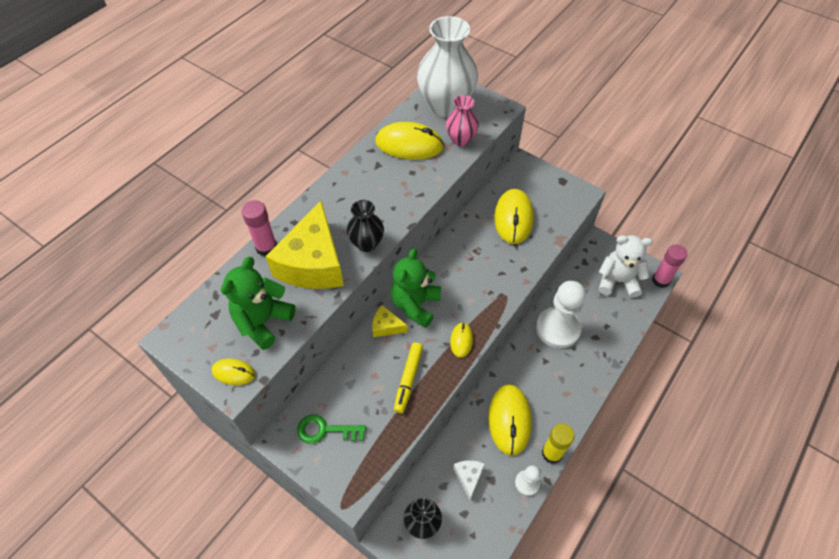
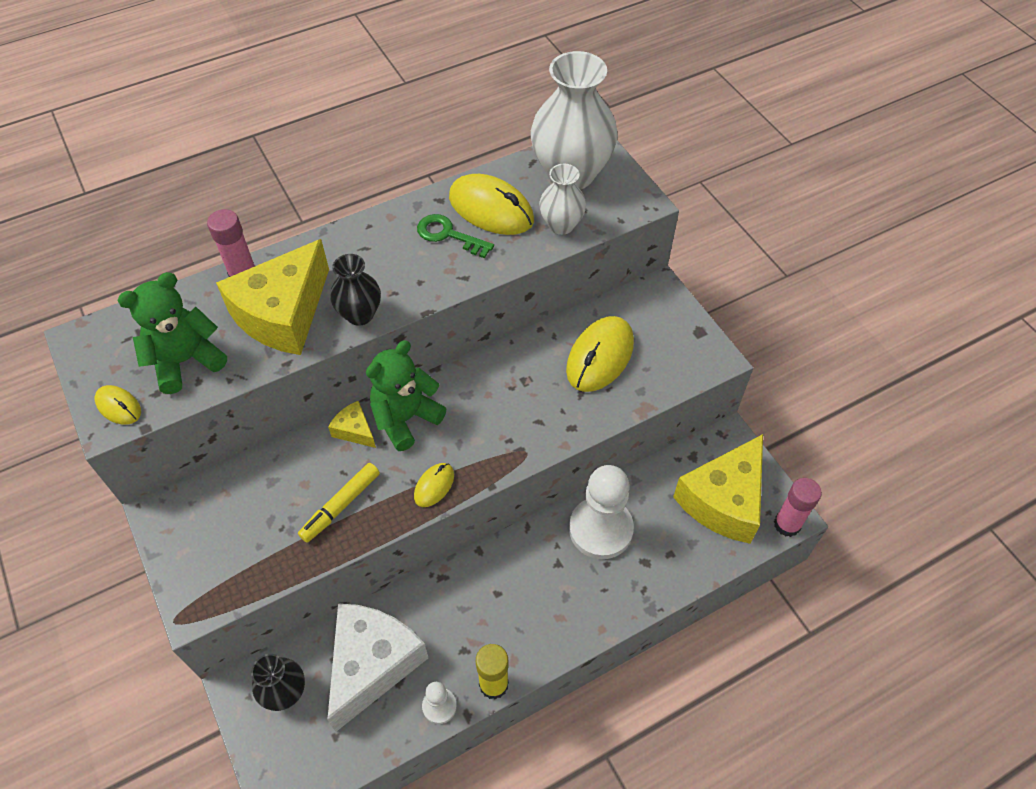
camera: 25 degrees right, 0 degrees up
green key [297,415,366,444] -> green key moved to [417,214,494,258]
pink vase [446,95,479,146] -> white vase [539,164,586,235]
white cheese [453,460,485,500] -> white cheese [327,603,428,732], size x2.27
yellow mouse [488,384,532,456] -> none
white teddy bear [599,235,653,298] -> yellow cheese [673,434,763,544]

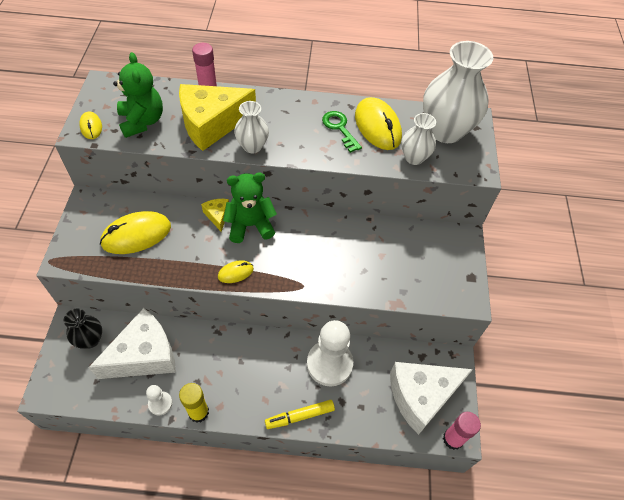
camera: 30 degrees right, 0 degrees up
green teddy bear [117,272,227,394] -> green teddy bear turned 75 degrees clockwise [113,52,163,138]
yellow marker [298,463,380,543] -> yellow marker moved to [265,400,335,429]
black vase [330,254,381,326] -> white vase [234,101,269,153]
yellow mouse [566,316,634,392] -> yellow mouse moved to [100,211,171,254]
yellow cheese [673,434,763,544] -> white cheese [390,362,473,435]

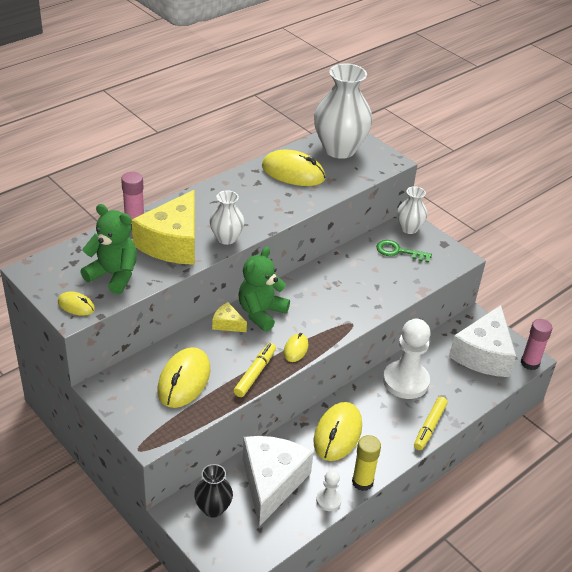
camera: 45 degrees left, 15 degrees down
green key [322,111,362,153] -> green key moved to [376,240,432,263]
white vase [401,113,436,165] -> white vase moved to [397,186,427,234]
none -> yellow marker [234,343,276,397]
none -> yellow mouse [314,402,362,461]

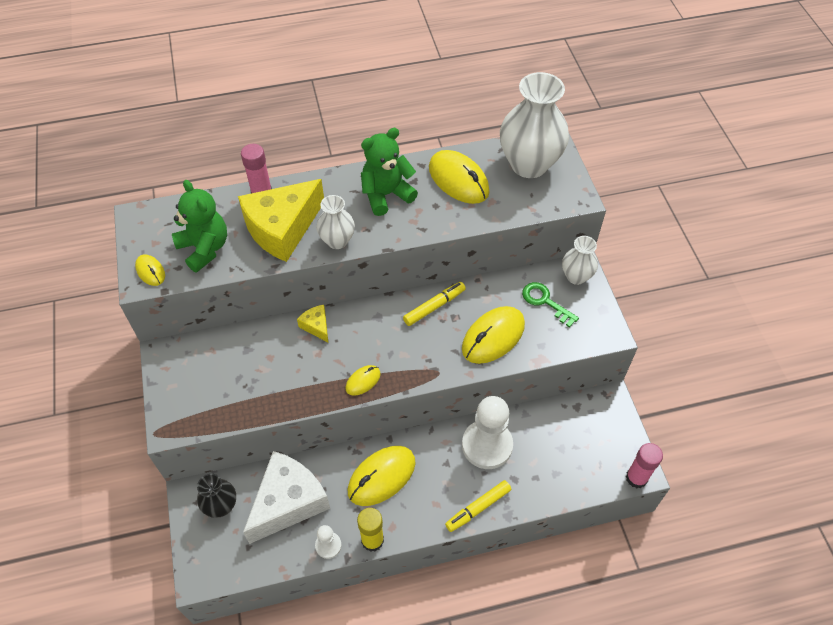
camera: 30 degrees right, 15 degrees up
yellow mouse [158,347,210,408] -> yellow mouse moved to [462,306,525,364]
yellow marker [234,343,276,397] -> yellow marker moved to [403,282,466,326]
green teddy bear [238,247,290,332] -> green teddy bear moved to [361,128,418,216]
white cheese [449,305,516,377] -> none

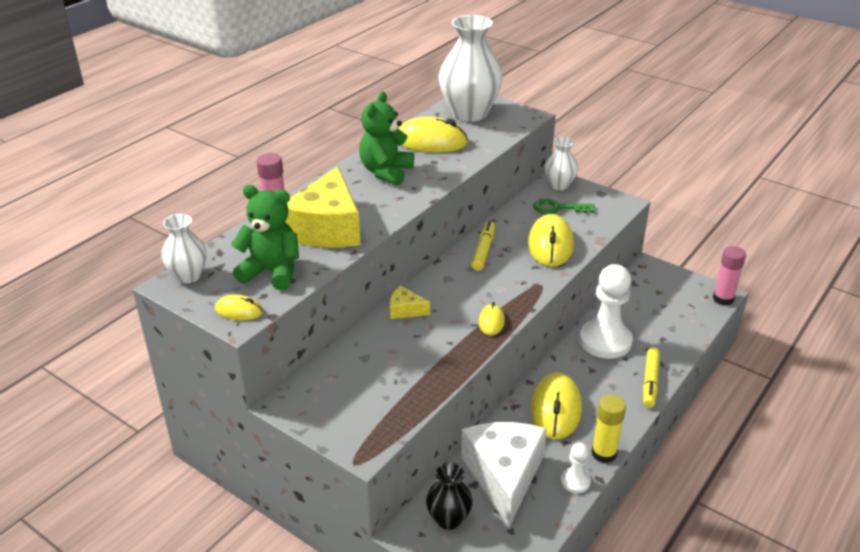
camera: 40 degrees left, 20 degrees down
white vase [316,195,355,249] -> white vase moved to [161,214,207,283]

